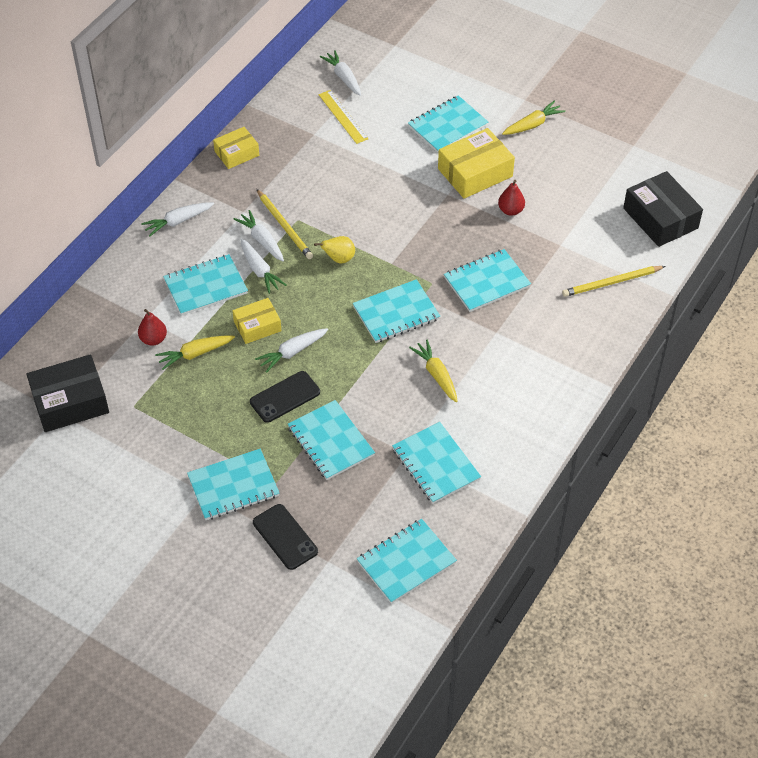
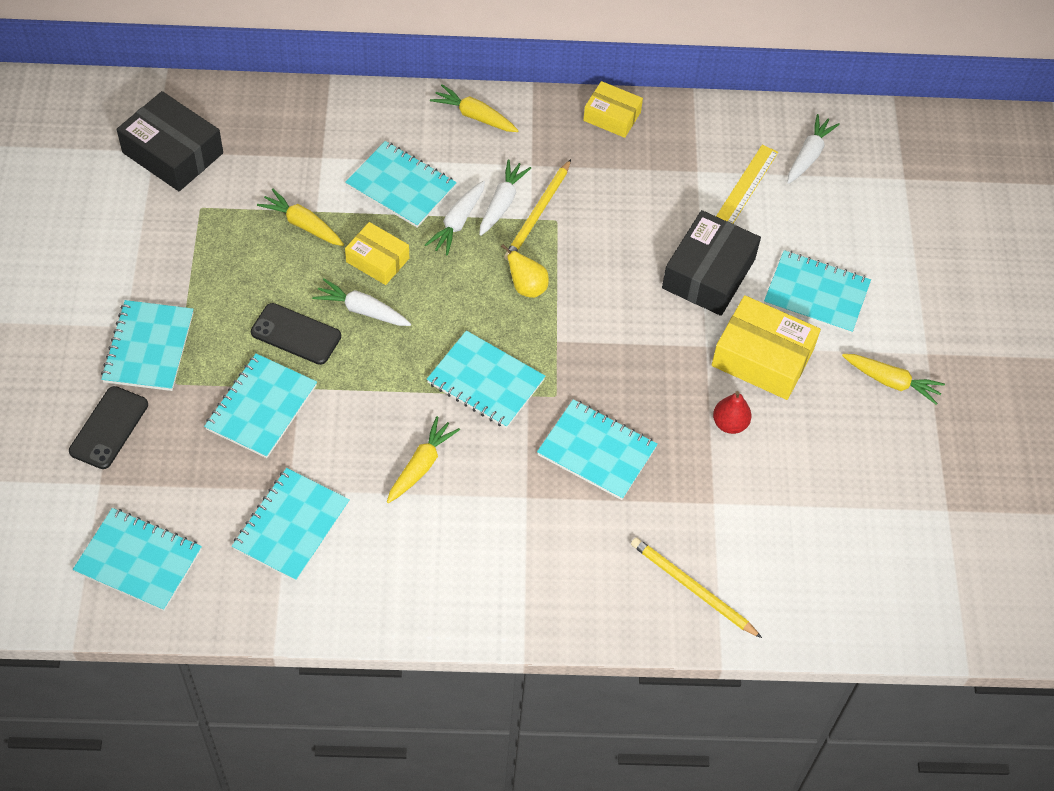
camera: 55 degrees right, 5 degrees up
red pear [138,309,167,346] -> none
white carrot [141,202,214,237] -> yellow carrot [430,84,519,132]
turquoise notebook [187,449,279,520] -> turquoise notebook turned 60 degrees clockwise [101,300,193,391]
black box [623,171,703,247] -> black box moved to [662,210,761,316]

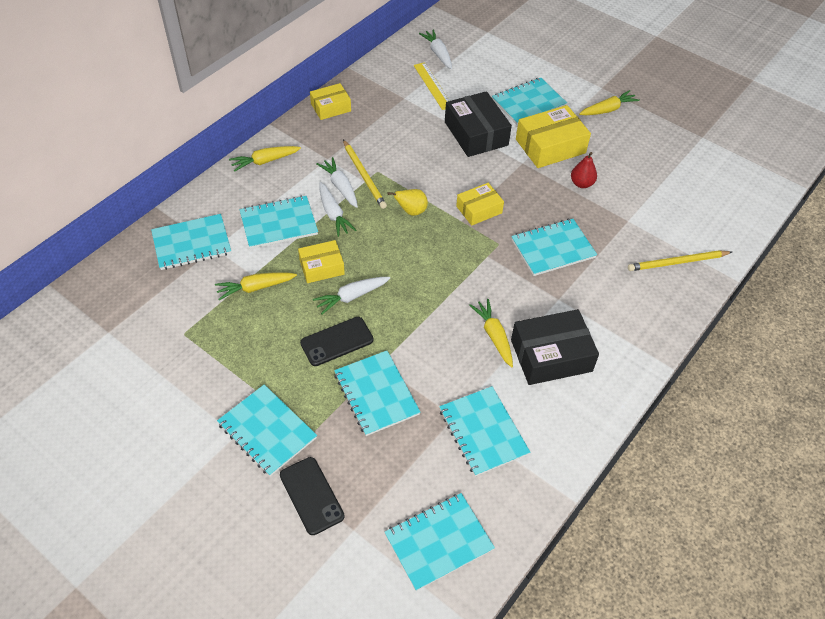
camera: 50 degrees left, 5 degrees down
black box [117,91,223,191] -> black box moved to [511,309,599,385]
turquoise notebook [427,330,545,428] -> turquoise notebook moved to [151,214,231,270]
none -> yellow box [456,183,504,226]

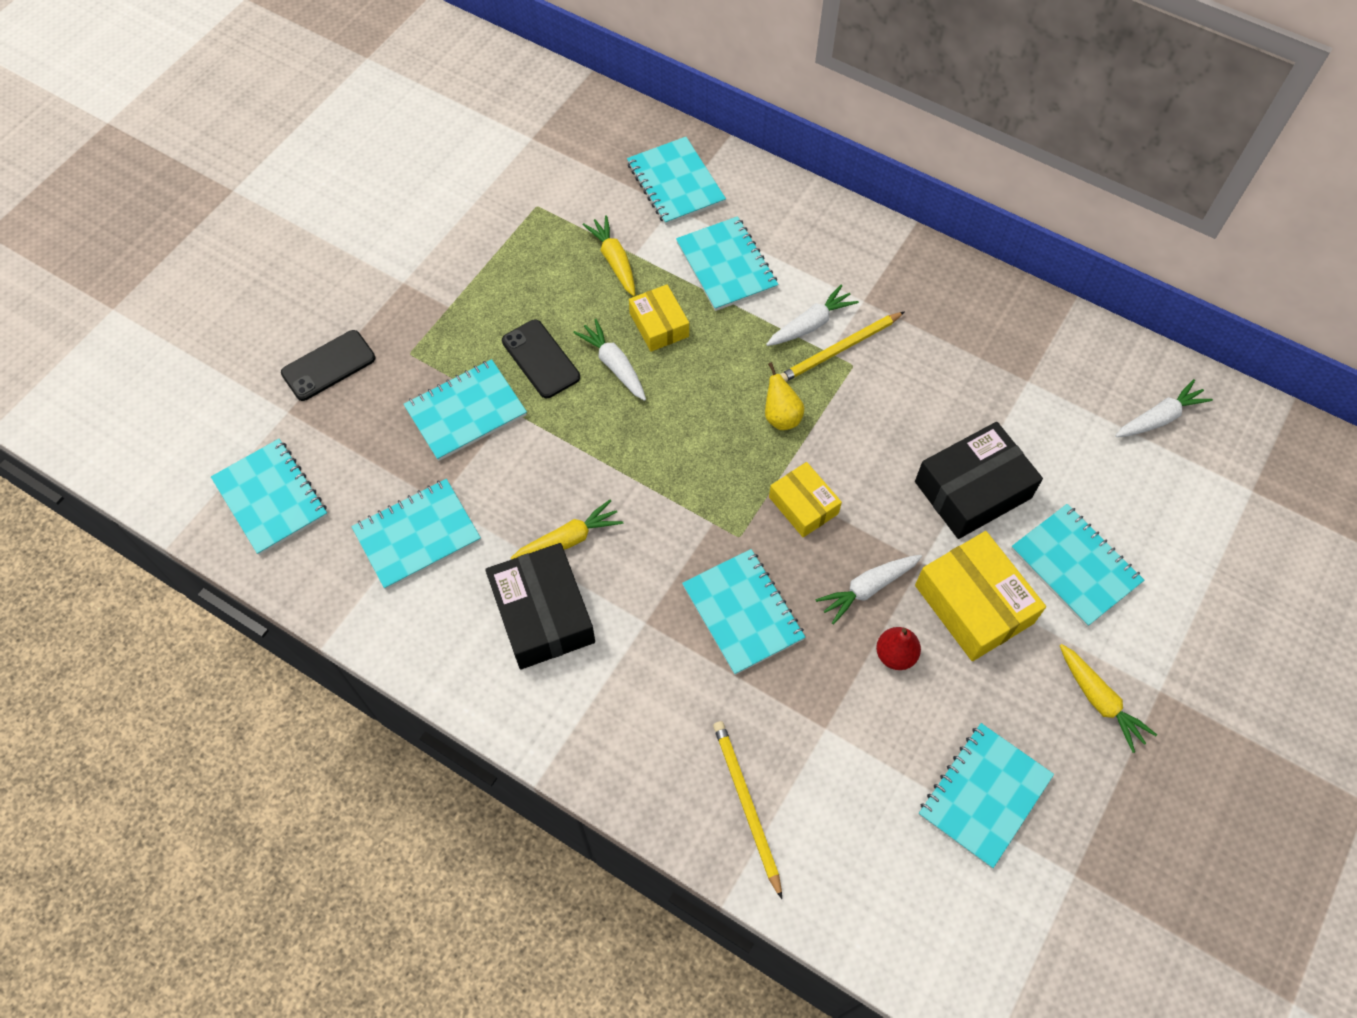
camera: 85 degrees right, 10 degrees up
turquoise notebook [217,384,317,476] -> turquoise notebook moved to [919,723,1054,868]
yellow carrot [229,146,301,172] -> none
yellow box [310,83,351,120] -> none
white carrot [319,182,356,237] -> white carrot moved to [815,555,922,625]
yellow ruler [413,62,450,110] -> none

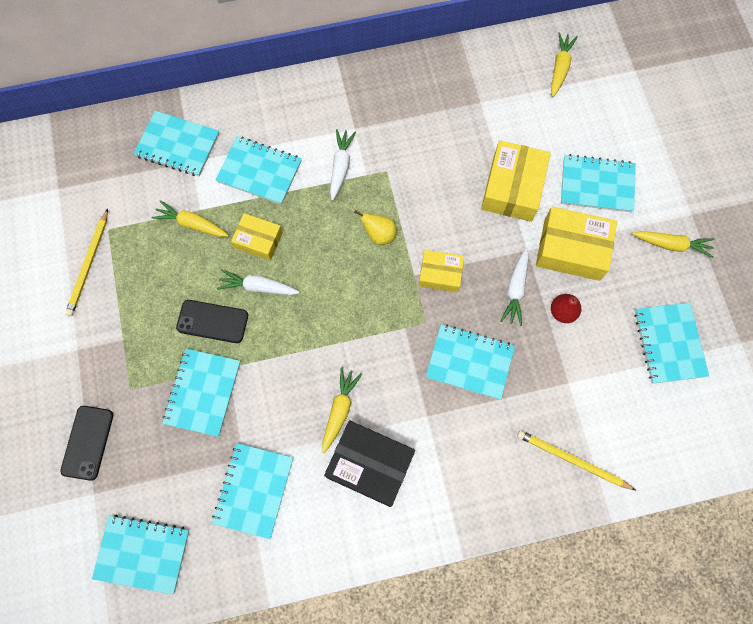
camera: 45 degrees left, 10 degrees up
yellow pencil [780,312,904,382] -> yellow pencil moved to [65,209,108,316]
black box [915,422,1043,539] -> yellow box [481,140,551,222]
white carrot [1115,379,1213,437] -> yellow carrot [551,32,578,97]

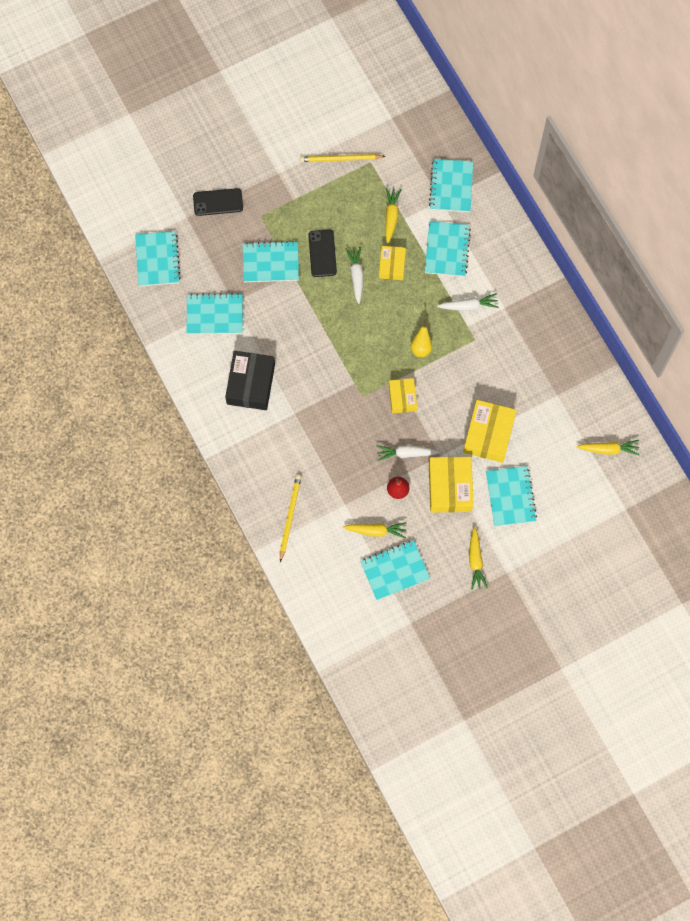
camera: 75 degrees right, 0 degrees up
yellow carrot [322,368,362,453] -> yellow carrot moved to [343,522,407,539]
turquoise notebook [426,324,515,400] -> none
yellow box [481,140,551,222] -> yellow box turned 75 degrees counterclockwise [463,400,517,463]

